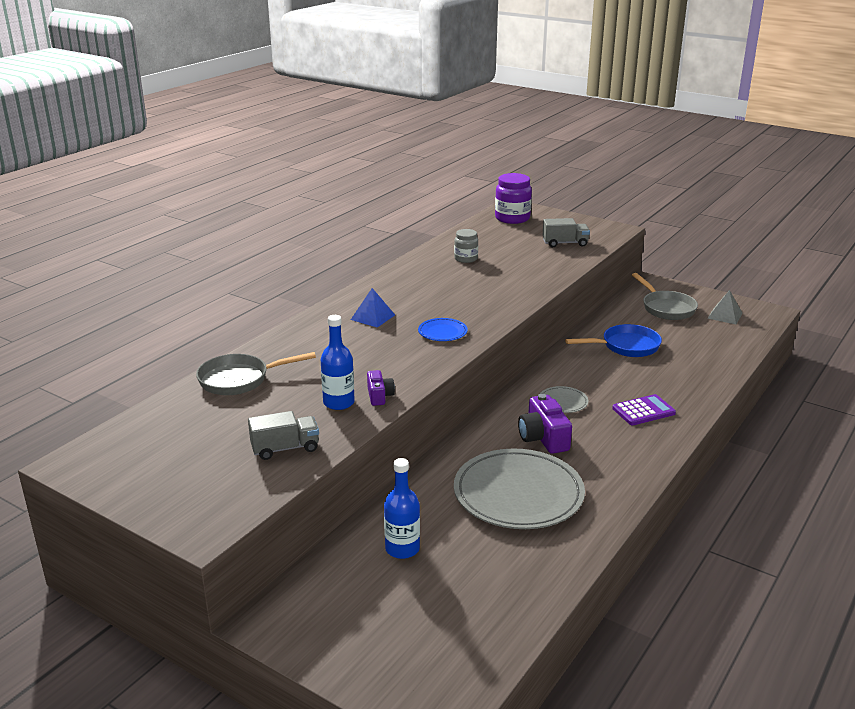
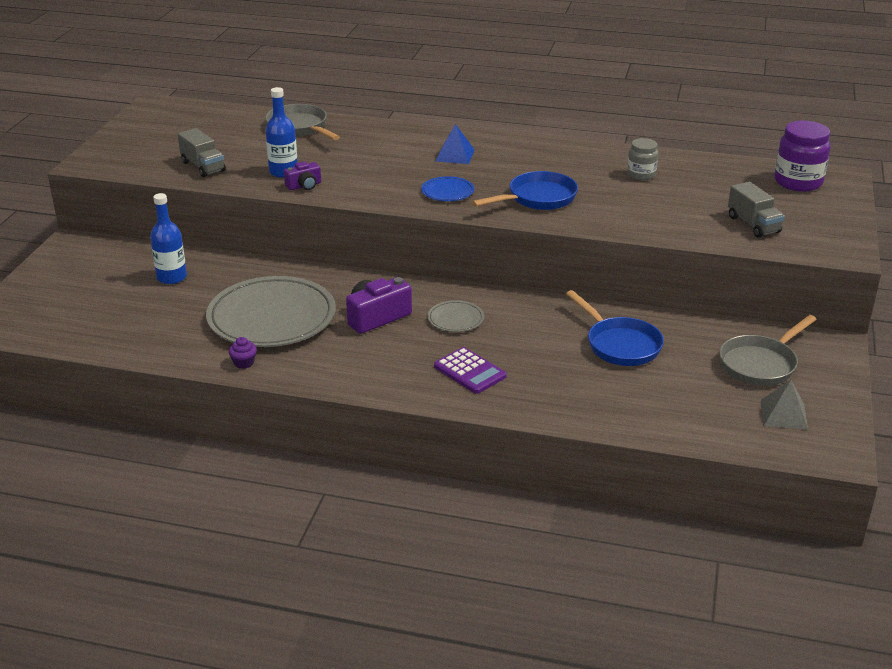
camera: 70 degrees right, 5 degrees up
none -> purple cupcake [229,337,257,369]
none -> blue pan [472,171,578,210]

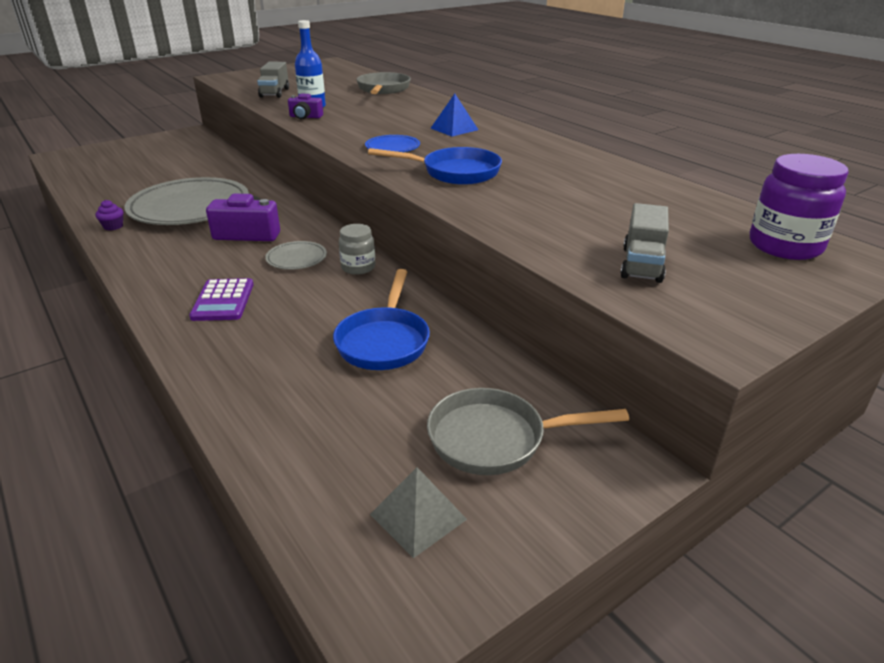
camera: 40 degrees right, 0 degrees up
blue bottle [150,193,187,284] -> none
grey jar [627,138,658,180] -> grey jar moved to [339,224,376,275]

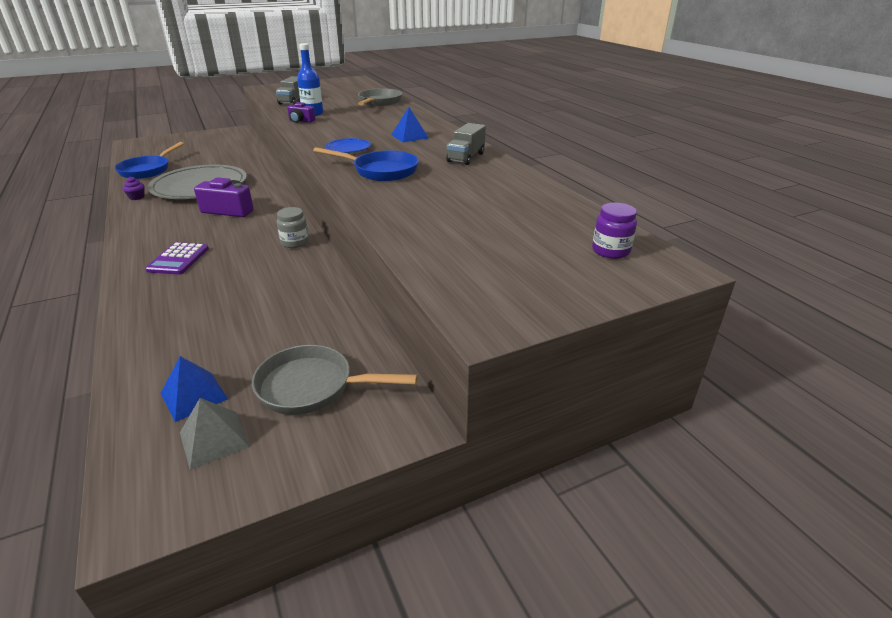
camera: 10 degrees right, 0 degrees up
grey plate [265,241,327,270] -> none
blue pan [333,269,430,370] -> blue pan moved to [115,142,184,179]
grey truck [620,203,669,283] -> grey truck moved to [446,123,486,165]
purple jar [750,154,849,260] -> purple jar [592,203,637,259], size x0.61
none -> blue pyramid [160,356,228,422]

